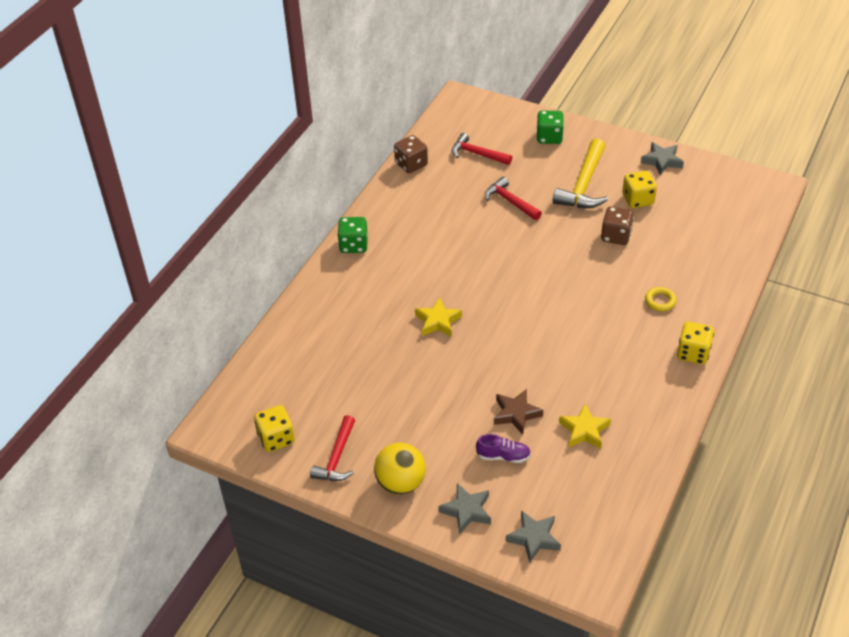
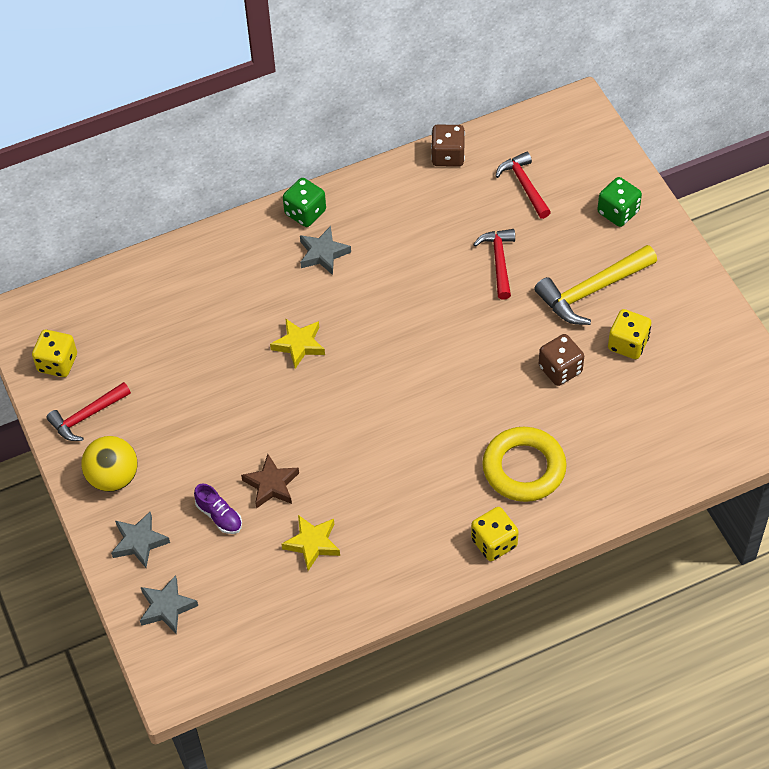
camera: 40 degrees right, 10 degrees up
grey star [641,142,684,175] -> grey star moved to [300,226,351,275]
yellow ring [645,287,677,311] -> yellow ring [482,427,567,502], size x2.18

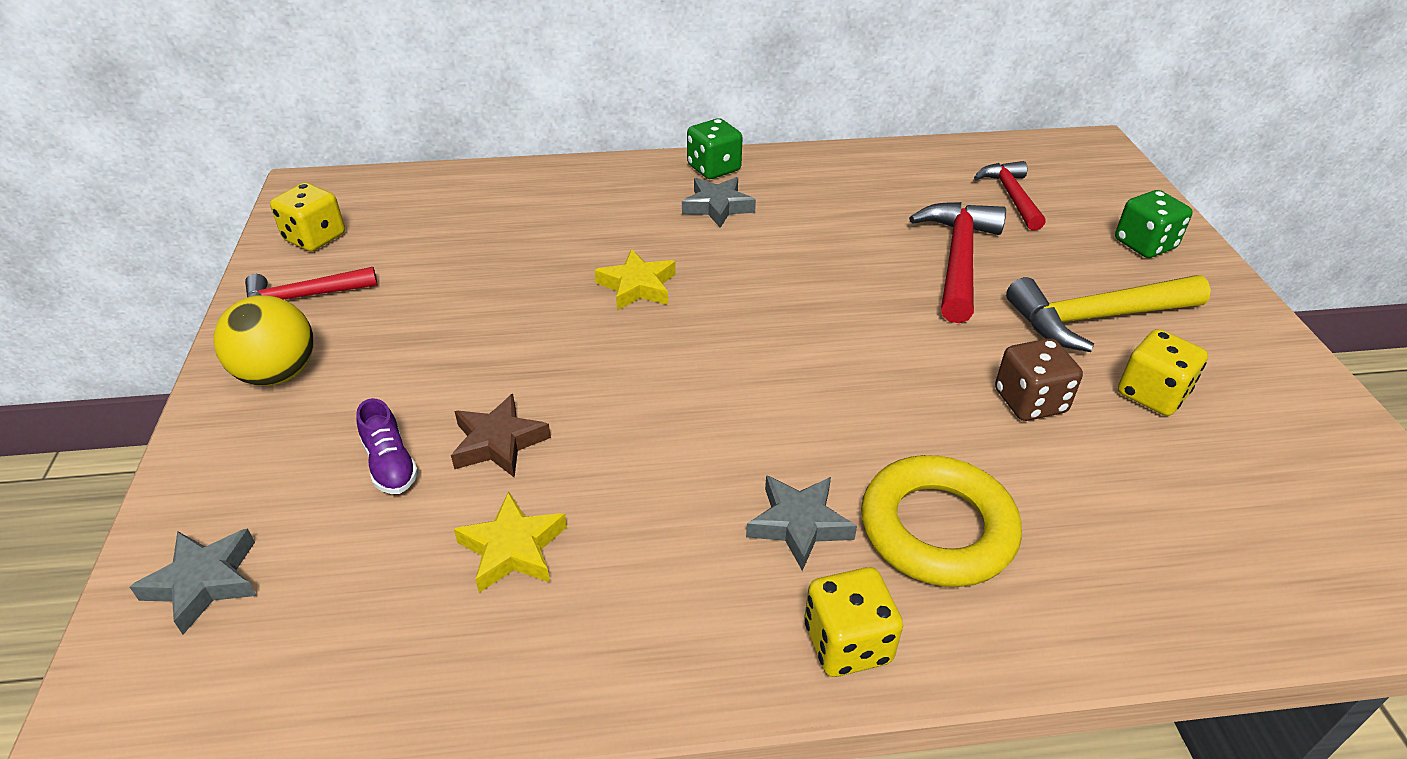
camera: 15 degrees right, 15 degrees down
grey star [111,511,170,568] -> grey star moved to [746,475,857,571]
brown dice [431,125,465,167] -> none
red hammer [473,229,515,300] -> red hammer [909,202,1006,323], size x1.53

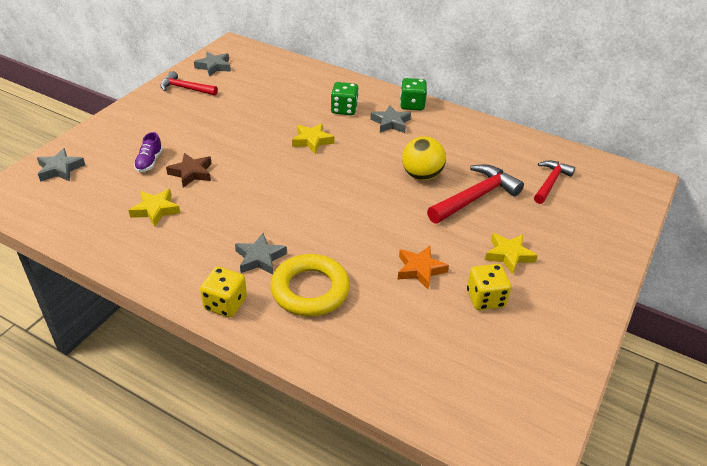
camera: 35 degrees right, 0 degrees up
yellow ball [213,295,314,386] -> yellow ball moved to [402,136,446,180]
yellow dice [270,183,345,251] -> grey star [194,52,231,76]
brown dice [995,338,1083,421] -> orange star [397,246,449,290]
yellow hammer [1006,275,1211,352] -> yellow star [485,233,538,275]
green dice [1115,190,1193,258] -> green dice moved to [331,82,359,115]

